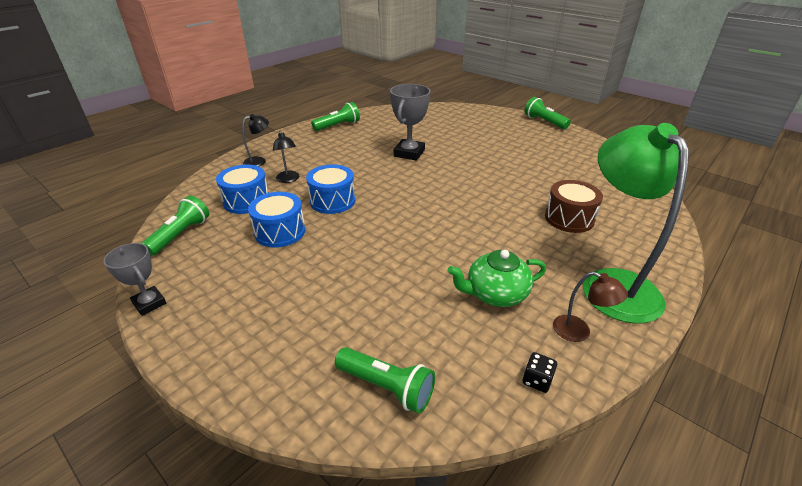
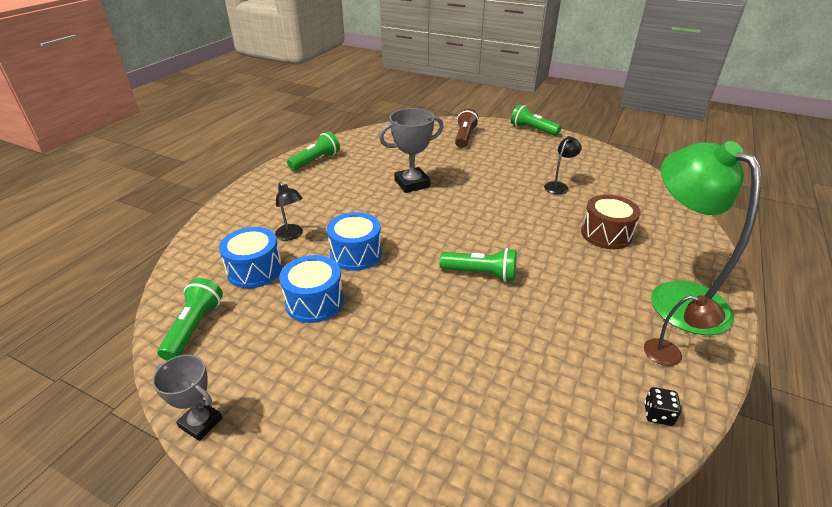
camera: 15 degrees left, 0 degrees up
black lamp [242,114,269,166] -> black lamp moved to [544,136,582,194]
green flashlight [335,347,435,413] -> green flashlight moved to [440,248,517,282]
grey trophy [390,84,430,161] -> grey trophy turned 60 degrees clockwise [379,108,444,193]
green teapot [448,250,546,307] -> none
none -> brown flashlight [455,109,479,148]

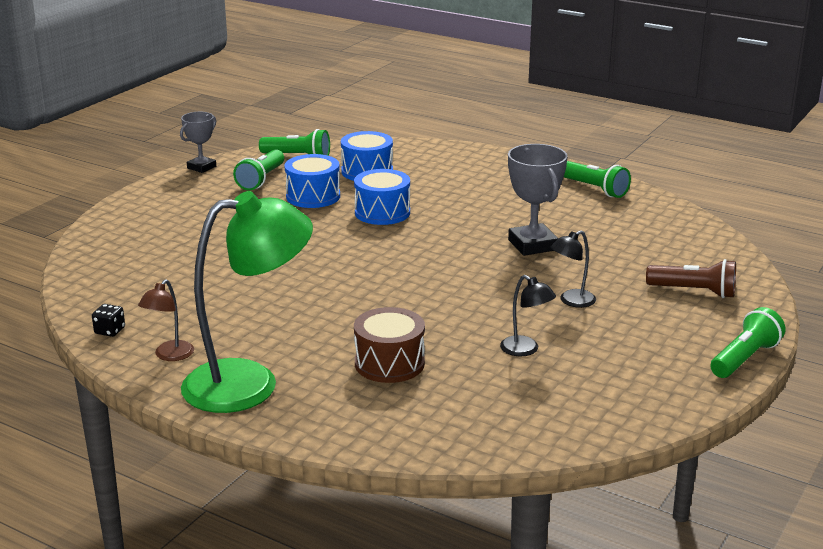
camera: 95 degrees right, 10 degrees down
black lamp [275,182,303,240] -> black lamp moved to [550,230,596,308]
green flashlight [440,248,517,282] -> green flashlight moved to [233,149,284,190]

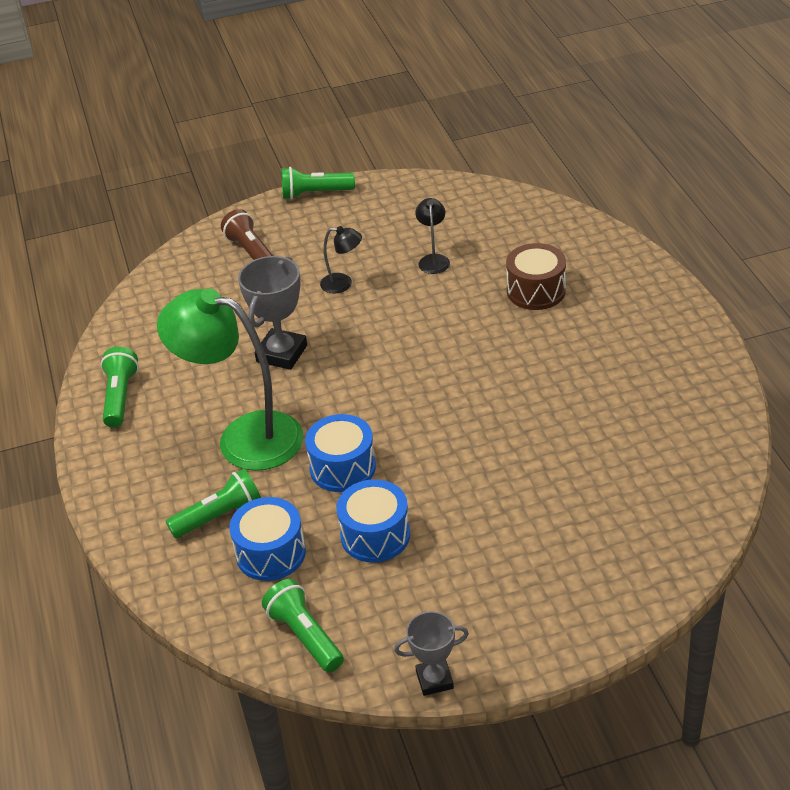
camera: 135 degrees left, 15 degrees up
black dice [92,304,125,337] -> none
brown lamp [138,279,194,361] -> none
green lamp [181,191,313,413] -> green lamp moved to [157,289,303,471]
green flashlight [233,149,284,190] -> green flashlight moved to [166,469,261,538]

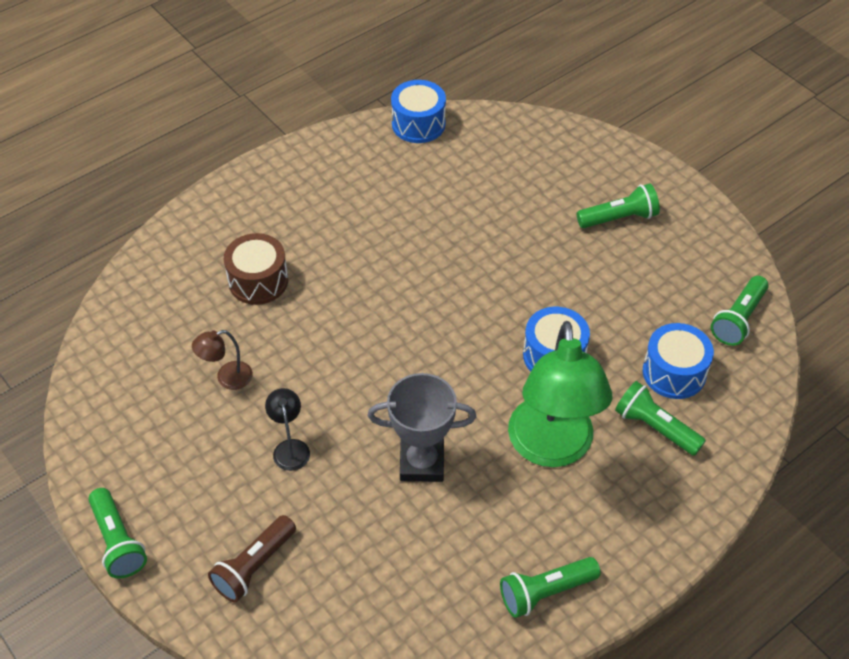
camera: 115 degrees left, 10 degrees up
blue drum [336,479,410,563] -> blue drum moved to [391,80,446,143]
grey trophy [394,611,469,696] -> none
black lamp [415,198,450,274] -> brown lamp [192,330,253,390]
none -> green flashlight [577,184,660,228]

